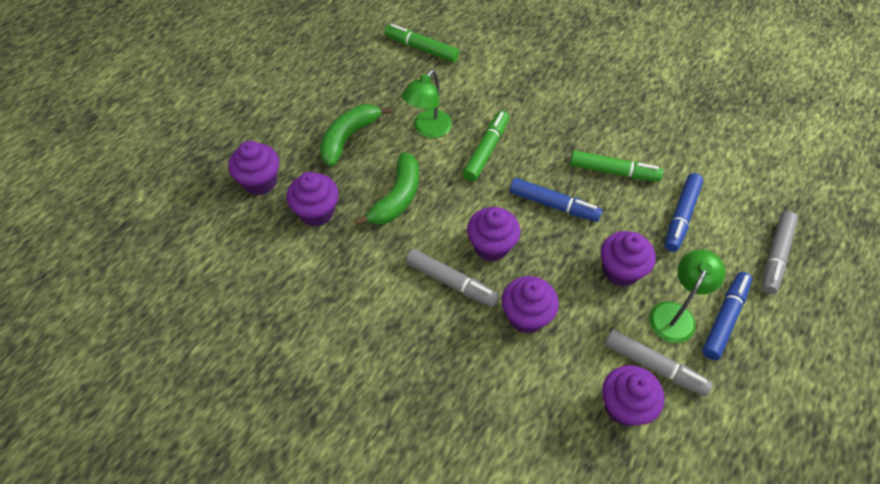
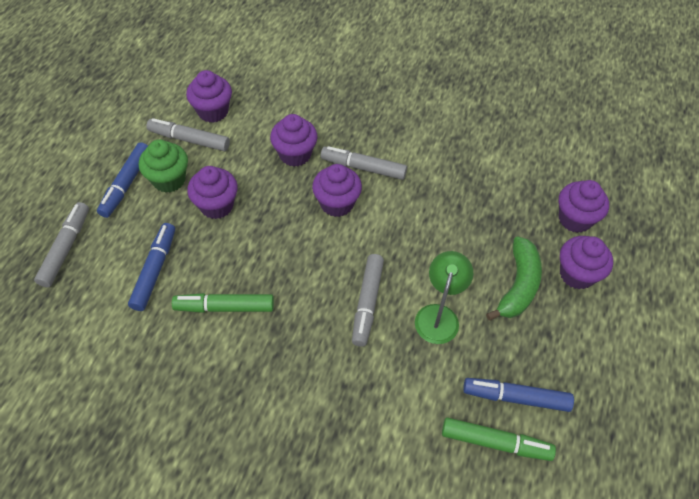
camera: 165 degrees right, 0 degrees up
purple cupcake [286,172,339,227] -> purple cupcake moved to [560,236,613,290]
green banana [355,152,419,225] -> none
green marker [463,111,509,181] -> grey marker [352,254,384,347]
blue marker [510,178,602,222] -> blue marker moved to [463,378,574,412]
green lamp [649,249,726,343] -> green cupcake [139,139,188,193]

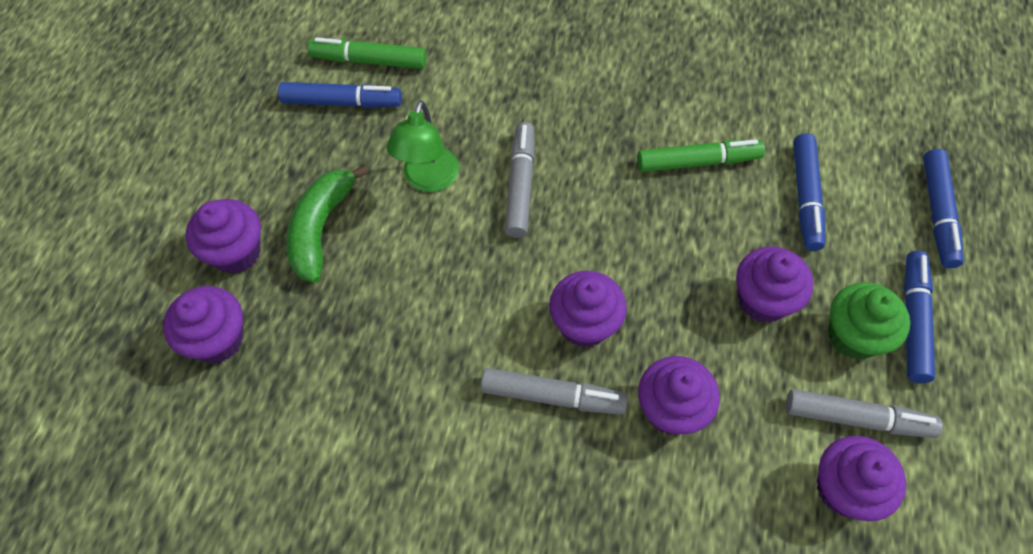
camera: 175 degrees right, 5 degrees up
grey marker [34,202,89,288] -> blue marker [923,149,964,268]

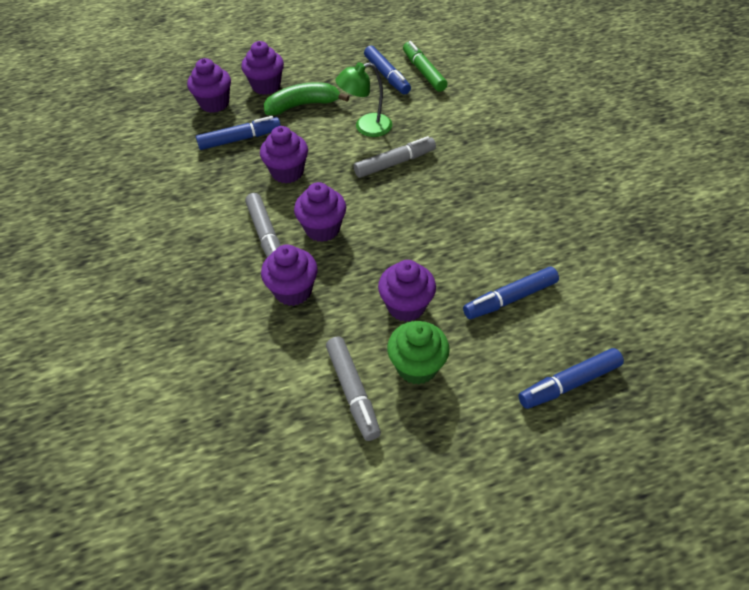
camera: 60 degrees right, 10 degrees down
green marker [637,139,765,172] -> none
purple cupcake [817,436,906,521] -> purple cupcake moved to [260,126,308,183]
blue marker [904,251,935,383] -> blue marker moved to [196,116,281,150]

